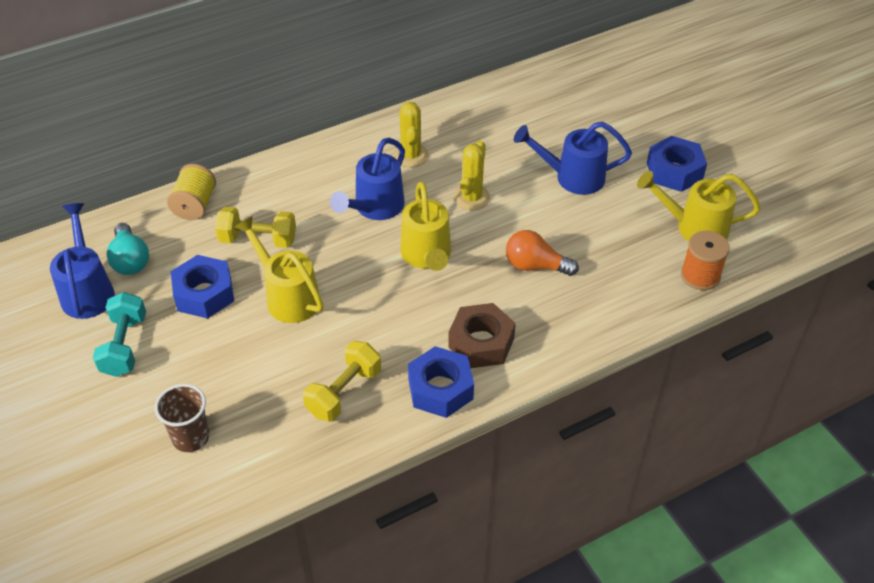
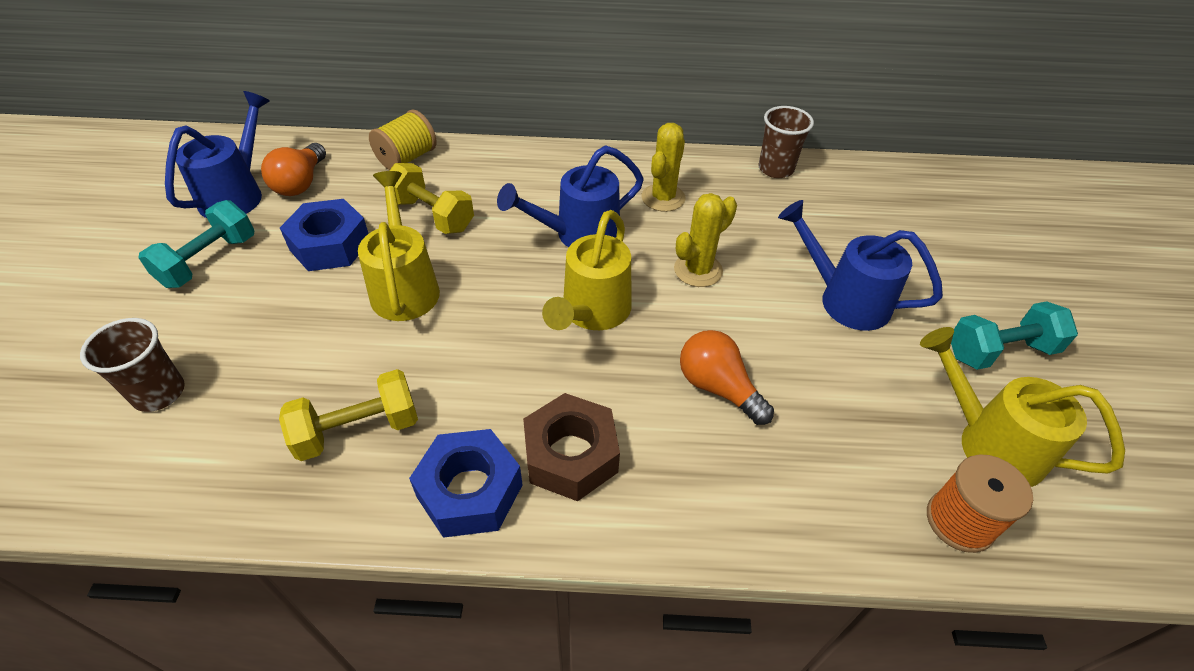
camera: 30 degrees right, 0 degrees up
turquoise light bulb [107,223,149,275] -> orange light bulb [261,143,326,196]
blue nut [647,136,707,192] -> turquoise dumbbell [951,301,1078,370]
none -> brown cup [758,106,814,178]

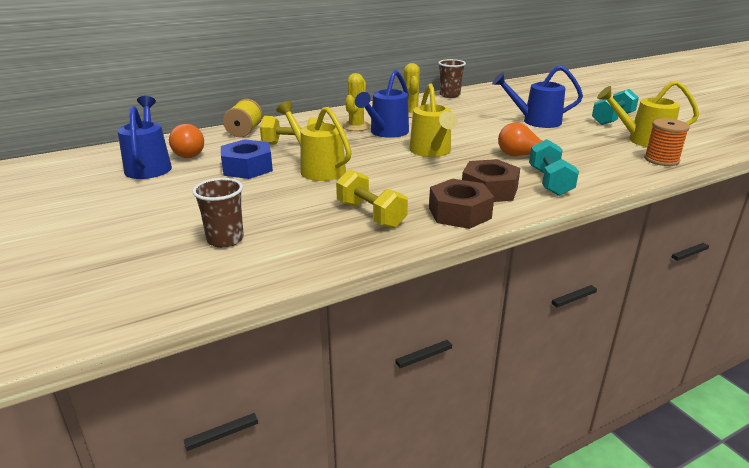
camera: 30 degrees left, 20 degrees down
turquoise dumbbell [138,200,254,288] -> turquoise dumbbell moved to [529,139,579,196]
yellow dumbbell [279,369,418,461] -> yellow dumbbell turned 75 degrees counterclockwise [336,169,408,228]
blue nut [409,429,523,538] -> brown nut [429,179,494,229]
yellow cactus [674,193,737,287] -> yellow cactus moved to [342,73,370,131]

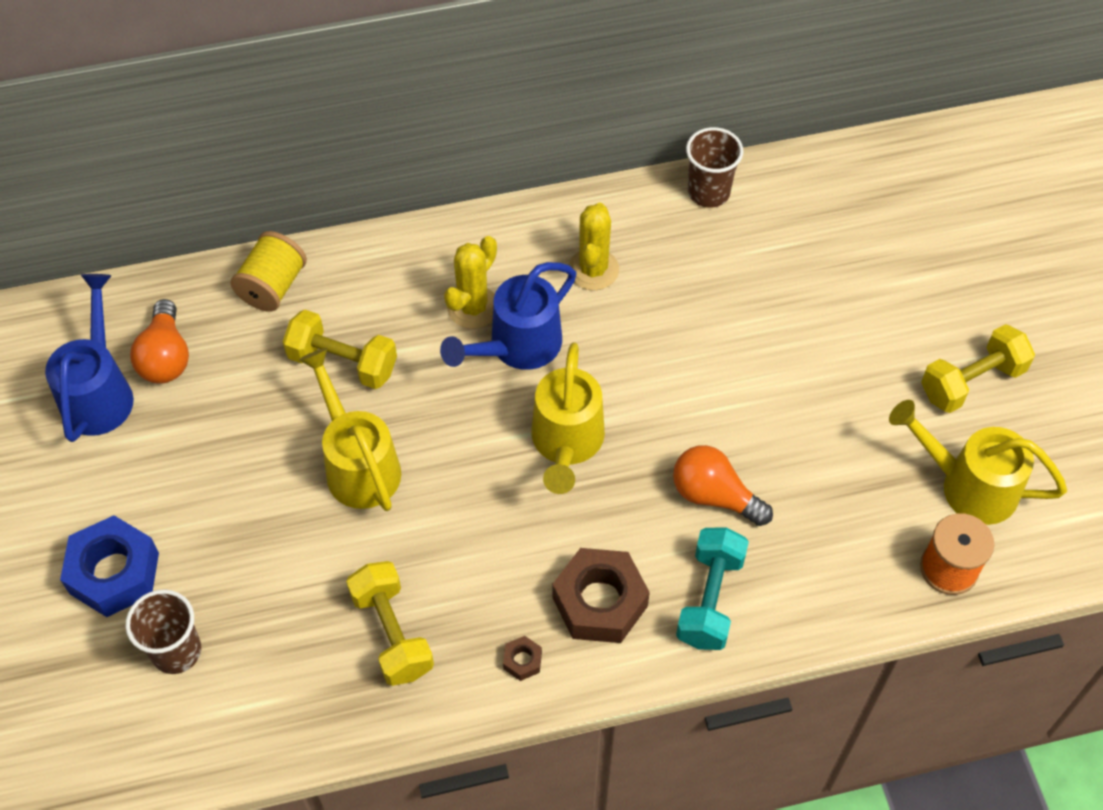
camera: 15 degrees right, 30 degrees up
blue nut [221,139,273,179] -> blue nut moved to [60,515,159,617]
brown nut [429,179,494,229] -> brown nut [503,636,542,681], size x0.43
blue watering can [492,65,583,128] -> none
turquoise dumbbell [592,89,639,125] -> yellow dumbbell [921,324,1035,413]

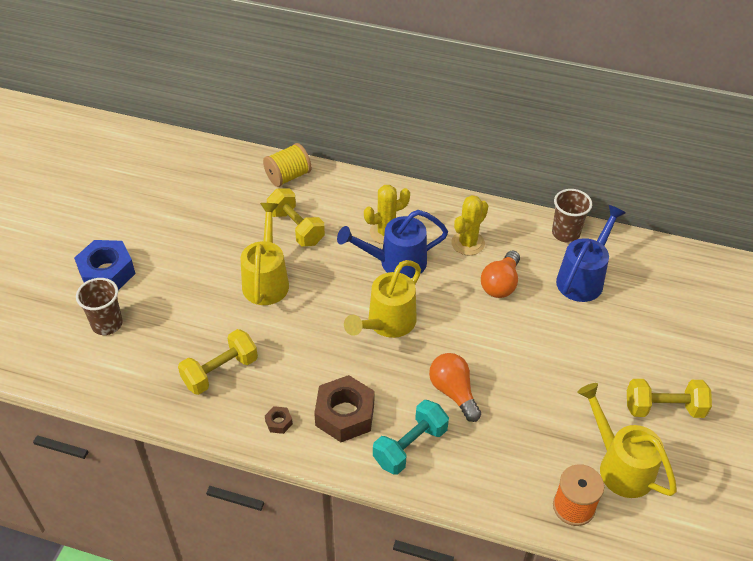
camera: 30 degrees right, 10 degrees down
blue watering can [45,274,134,442] -> blue watering can moved to [556,205,626,302]
orange light bulb [130,299,189,383] -> orange light bulb moved to [481,250,520,298]
yellow dumbbell [346,561,434,686] -> yellow dumbbell turned 45 degrees clockwise [178,329,258,395]

